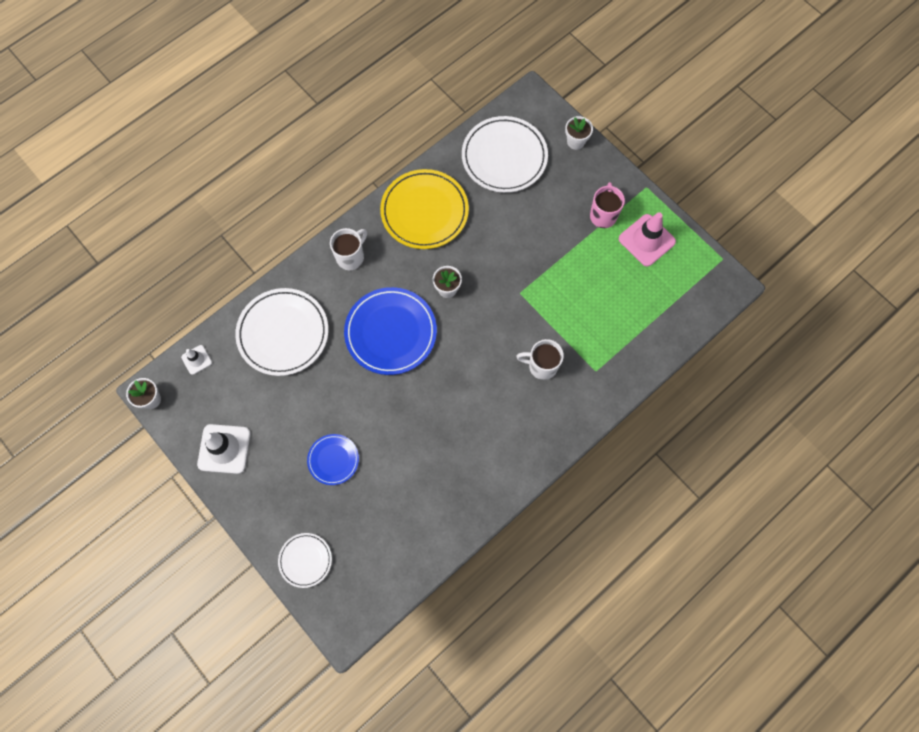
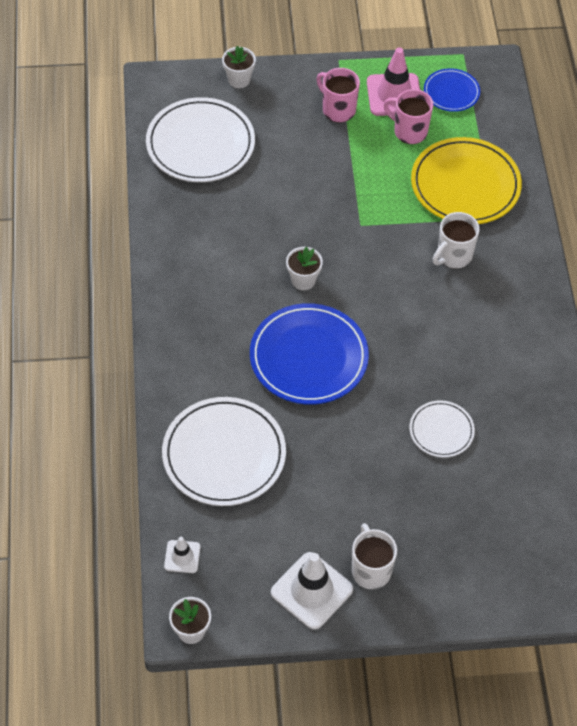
camera: 55 degrees left, 15 degrees down
white plate [278,533,332,588] -> white plate moved to [409,400,475,458]
blue plate [307,434,359,485] -> blue plate moved to [424,68,480,112]
white mug [330,228,367,270] -> white mug moved to [352,523,397,589]
yellow plate [380,169,469,249] -> yellow plate moved to [411,137,522,224]
none -> pink mug [383,89,433,144]

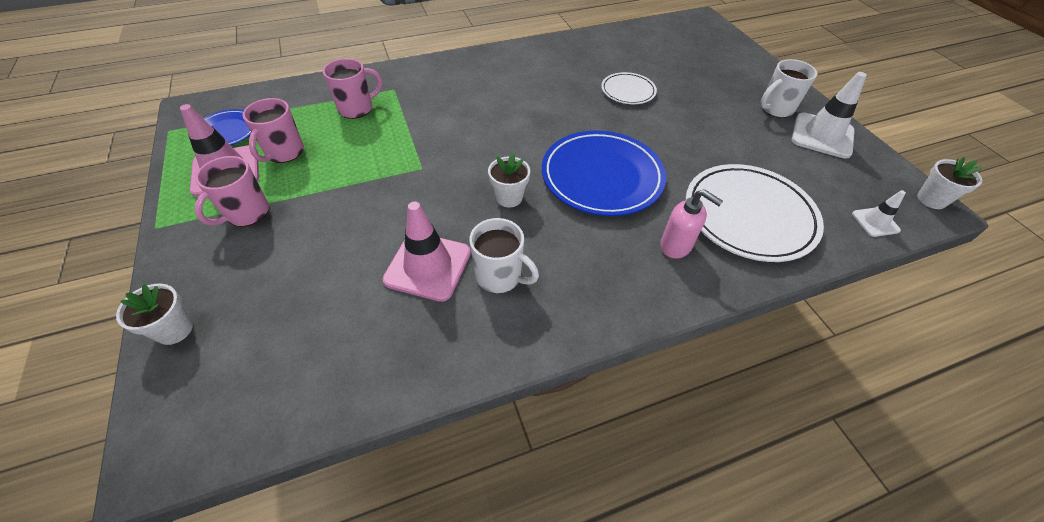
camera: 105 degrees left, 5 degrees down
white plate [146,97,255,182] -> none
yellow plate [411,137,522,224] -> pink mug [323,58,382,119]
white mug [433,212,480,269] -> white mug moved to [469,218,539,293]
none -> pink traffic cone [383,202,471,302]
none -> pink soap dispenser [660,189,723,258]

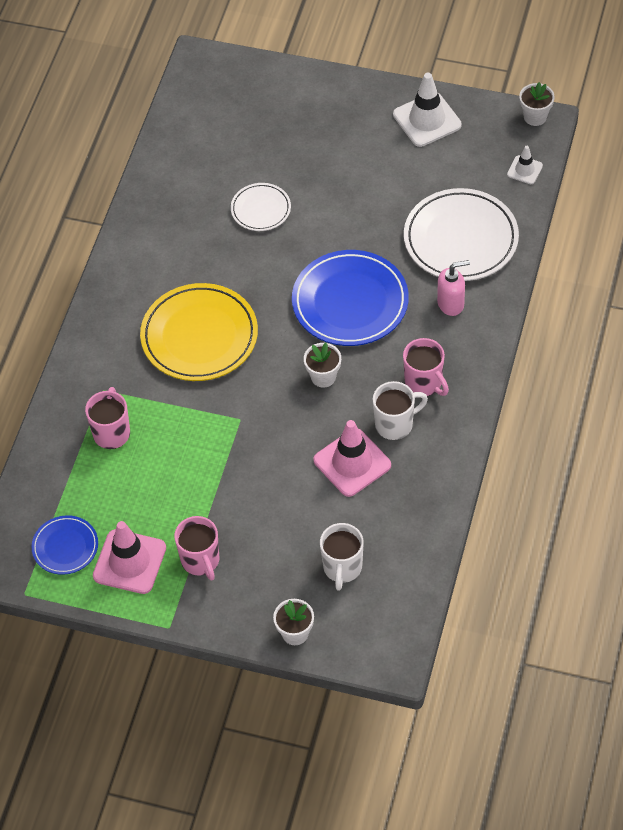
camera: 50 degrees left, 5 degrees up
pink mug [242,98,304,163] -> pink mug moved to [403,338,449,396]
white mug [761,59,817,118] -> white mug moved to [320,523,363,591]
none -> yellow plate [140,283,258,381]

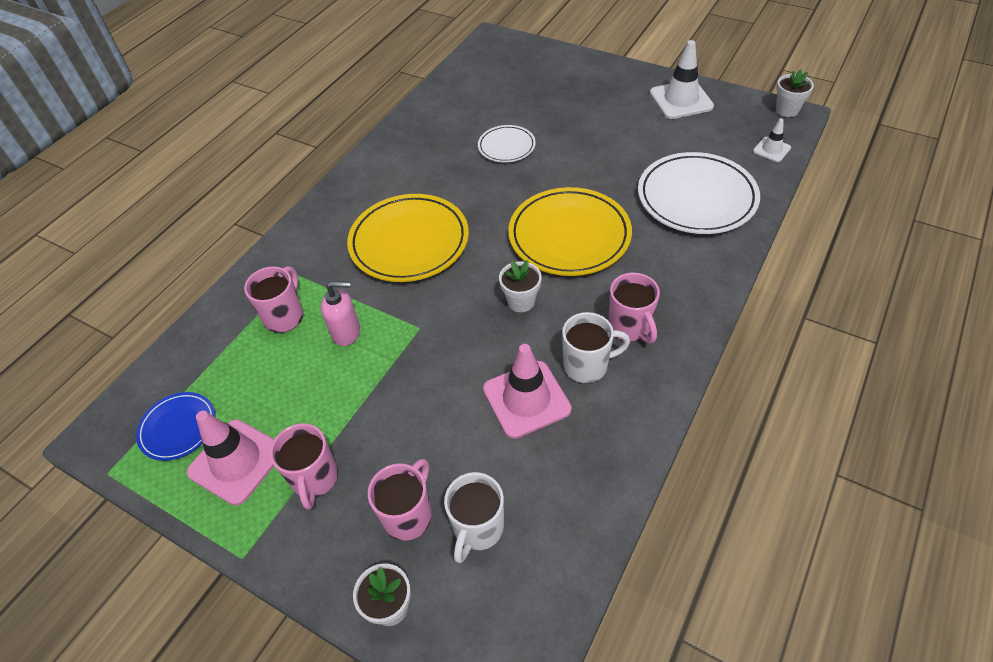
camera: 15 degrees right, 5 degrees down
blue plate [292,250,409,346] -> yellow plate [508,187,632,276]
pink soap dispenser [437,260,470,316] -> pink soap dispenser moved to [321,281,360,346]
none -> pink mug [368,459,432,541]

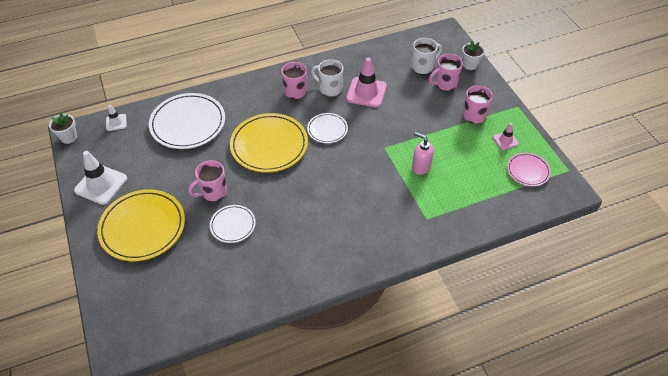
camera: 145 degrees left, 0 degrees up
blue plate [136,392,216,461] -> pink plate [507,153,551,186]
pink traffic cone [186,411,274,506] -> pink traffic cone [493,123,519,150], size x0.53
pink mug [244,266,303,333] -> pink mug moved to [188,160,227,202]
yellow plate [347,194,469,282] -> yellow plate moved to [97,189,185,261]
white flower pot [499,260,542,312] -> white plate [307,113,348,143]

